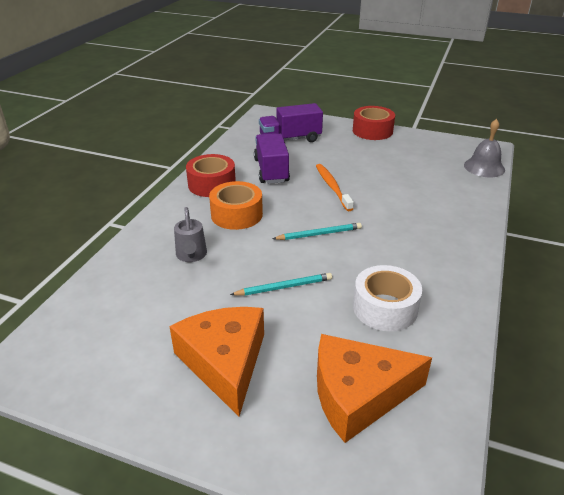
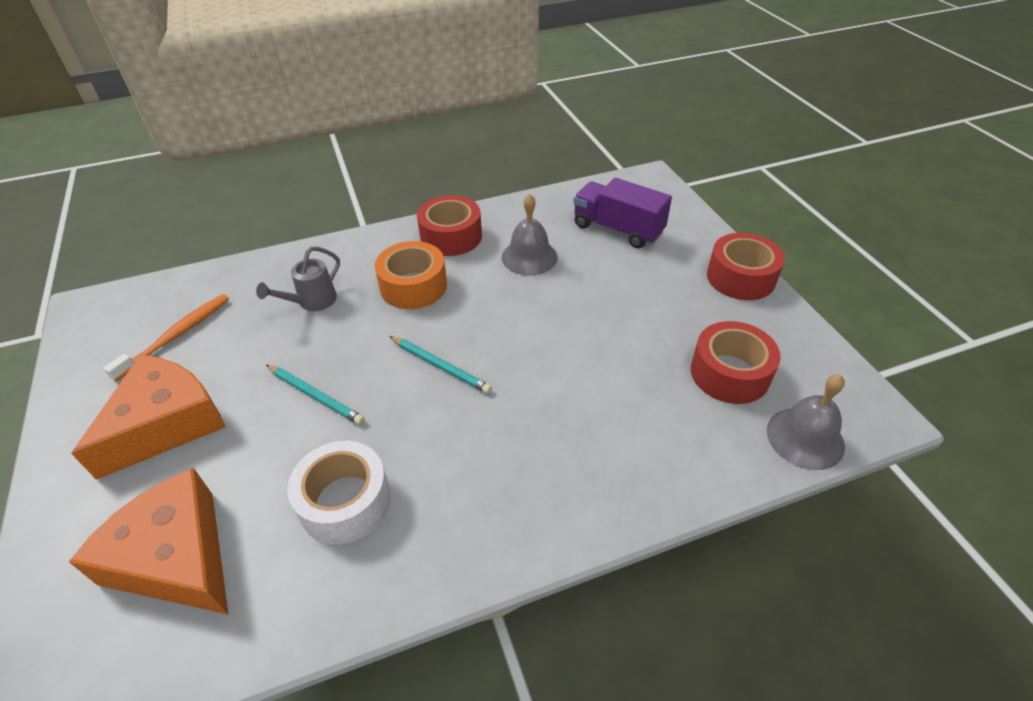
camera: 50 degrees right, 10 degrees up
purple truck [254,133,290,184] -> grey bell [502,194,558,276]
orange toothbrush [316,164,354,211] -> orange toothbrush moved to [104,294,229,381]
none -> red tape [691,321,781,404]

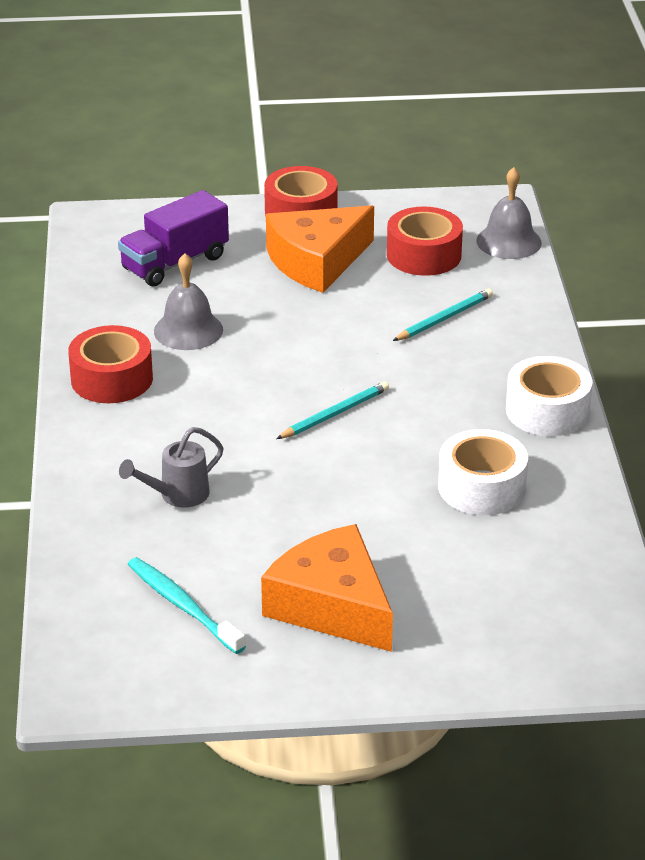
camera: 75 degrees left, 10 degrees down
orange cheese [69,468,228,614] -> orange cheese moved to [266,205,374,293]
orange toothbrush [104,294,229,381] -> turquoise toothbrush [128,557,246,654]
grey watering can [256,246,340,311] -> grey watering can turned 90 degrees clockwise [119,427,224,508]
turquoise pencil [266,365,365,425] -> turquoise pencil moved to [393,289,493,341]
orange tape [375,241,447,309] -> none
none -> white tape [506,356,593,436]

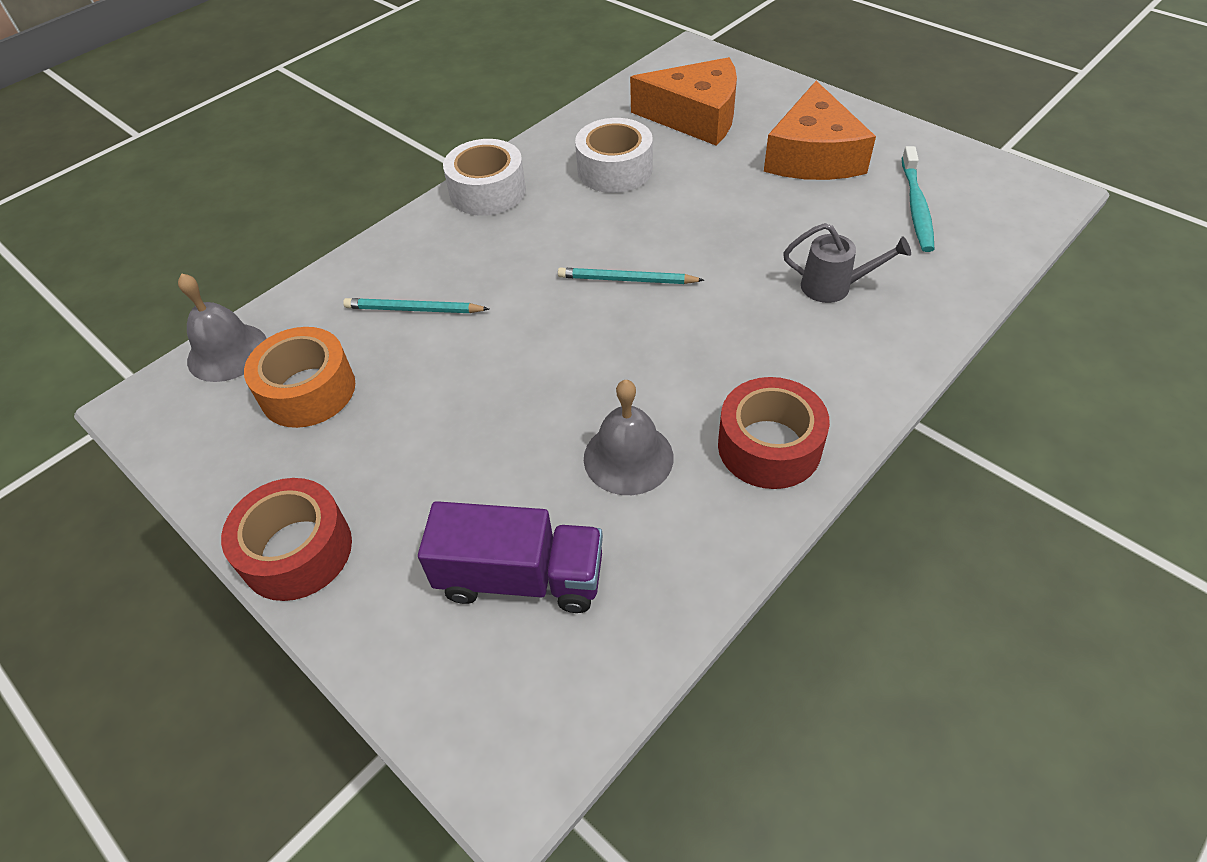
camera: 130 degrees left, 15 degrees up
orange cheese [266,205,374,293] -> orange cheese moved to [630,57,737,146]
red tape [387,206,463,276] -> orange tape [244,327,355,428]

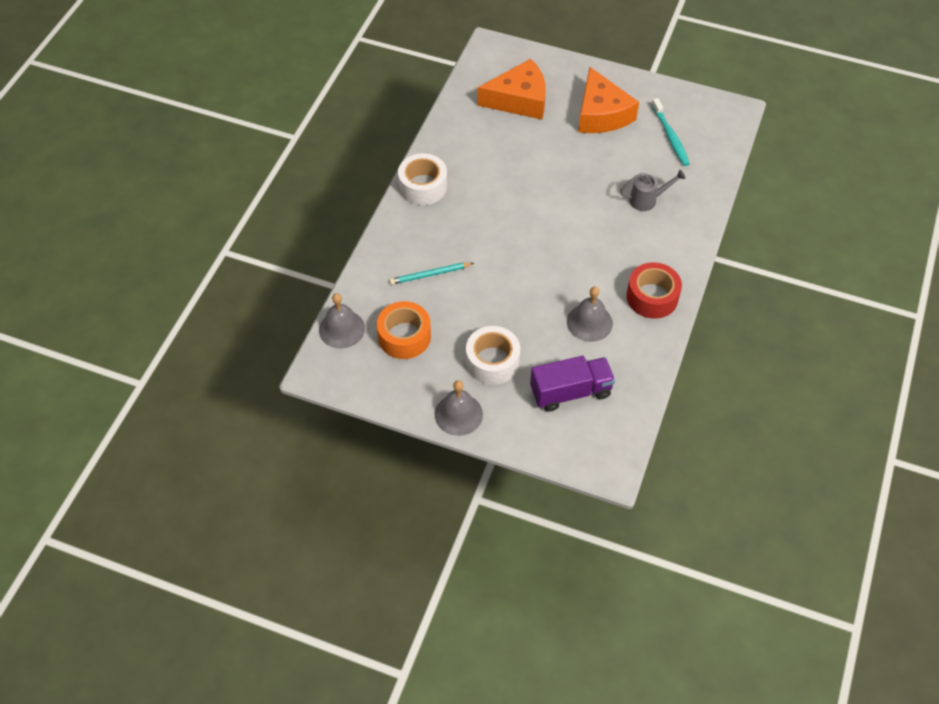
camera: 25 degrees left, 5 degrees up
red tape [221,478,352,601] -> grey bell [435,380,483,436]
turquoise pencil [558,268,704,284] -> none
white tape [575,118,653,193] -> white tape moved to [466,326,520,385]

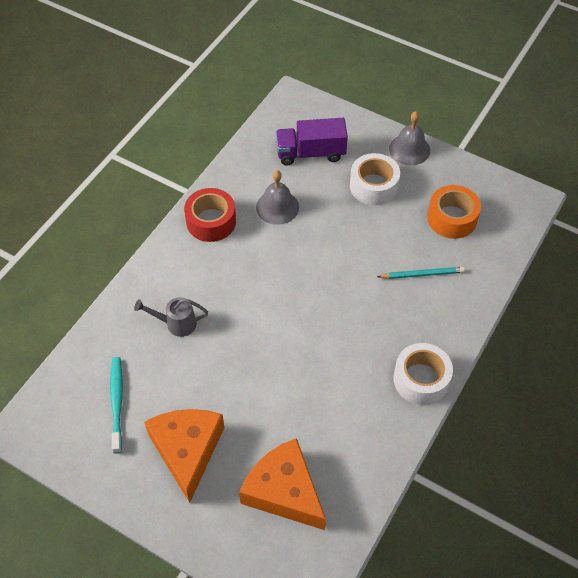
camera: 170 degrees left, 0 degrees up
grey bell [319,293,365,348] -> none
orange cheese [477,59,546,120] -> orange cheese turned 45 degrees clockwise [239,438,326,530]

